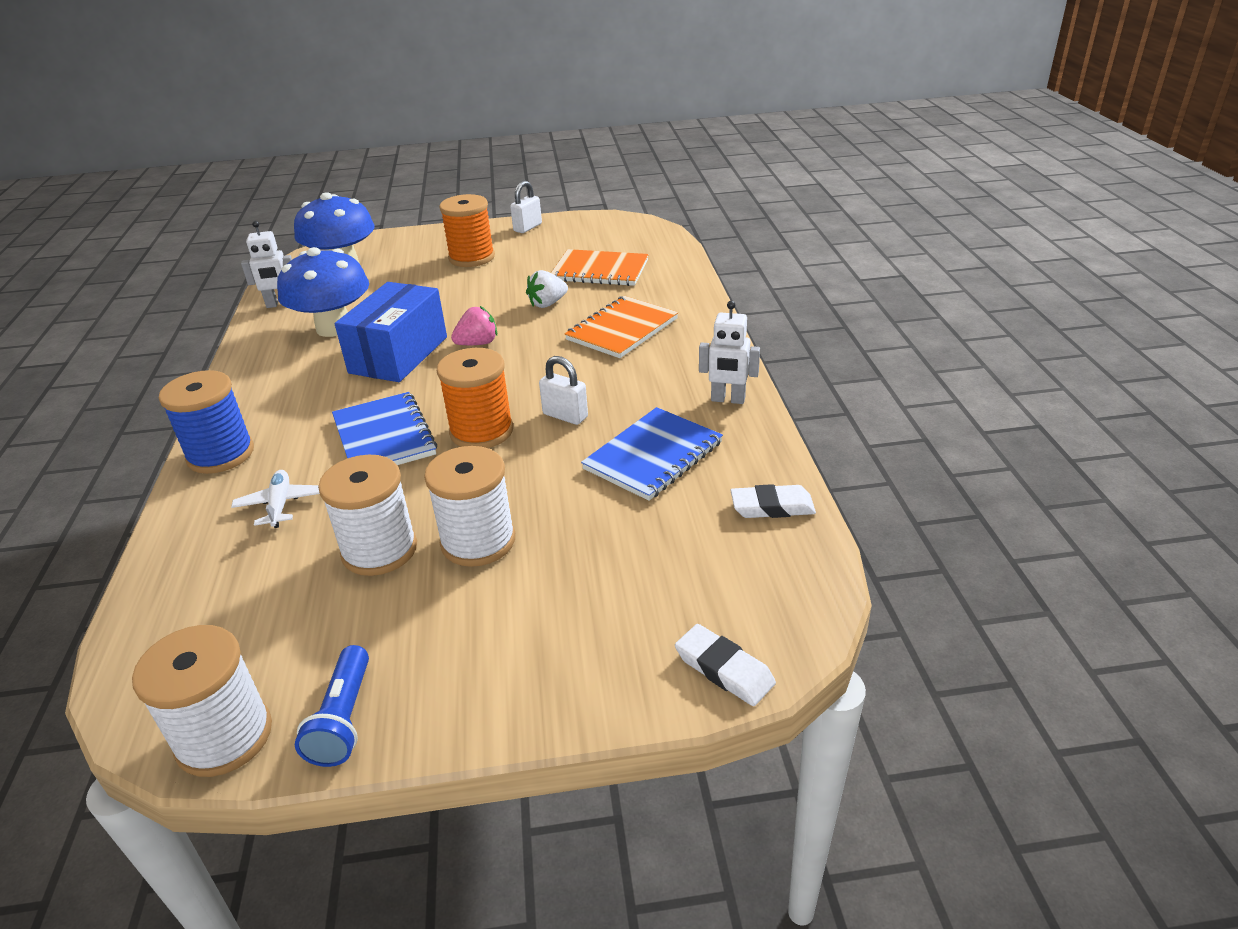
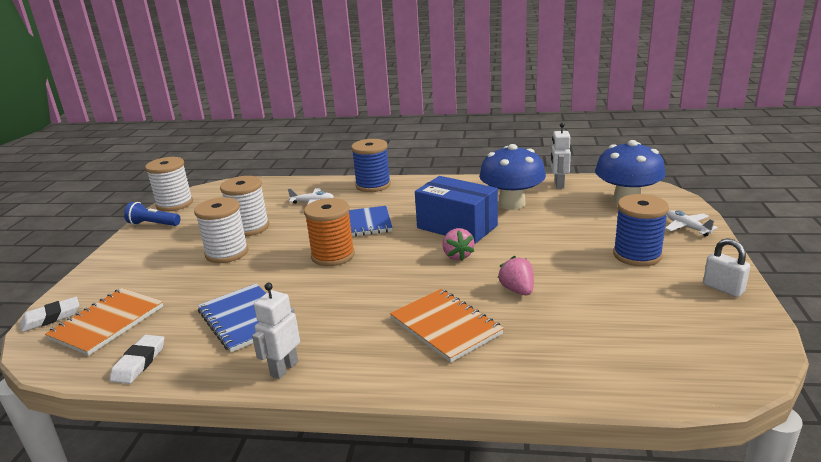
camera: 105 degrees right, 10 degrees down
orange spool [439,194,495,267] -> blue spool [613,194,669,267]
white strawberry [526,270,568,308] -> pink strawberry [498,256,534,295]
white padlock [539,356,588,425] -> none
orange notebook [551,249,649,286] -> orange notebook moved to [45,288,163,356]
none -> white plane [665,210,718,237]

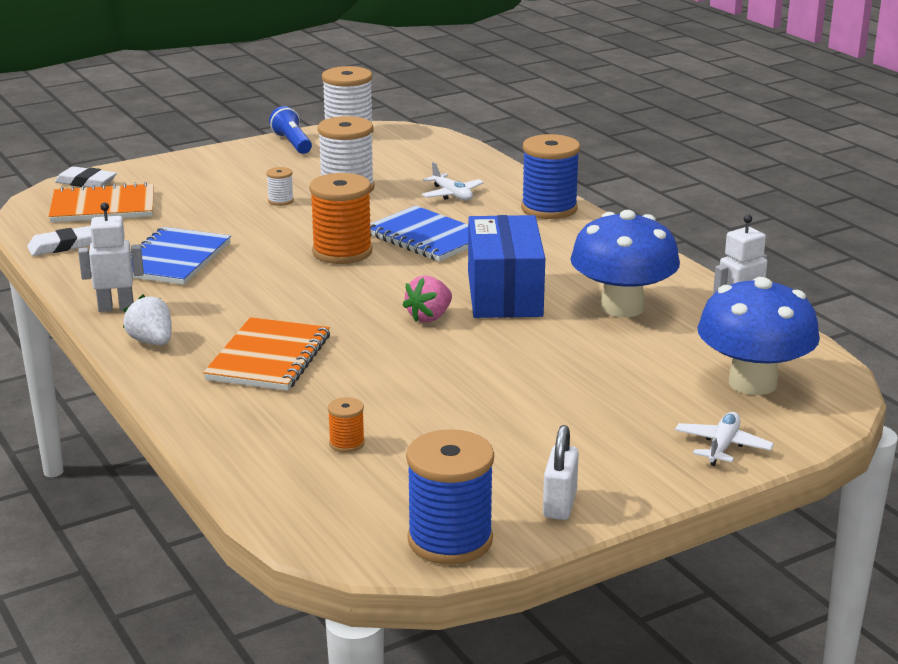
camera: 50 degrees right, 0 degrees up
white spool [194,197,249,263] -> white spool [266,167,294,206], size x0.46
pink strawberry [498,256,534,295] -> none
blue spool [613,194,669,267] -> blue spool moved to [406,429,494,565]
none -> white strawberry [123,294,172,345]
none -> orange spool [328,397,365,452]

